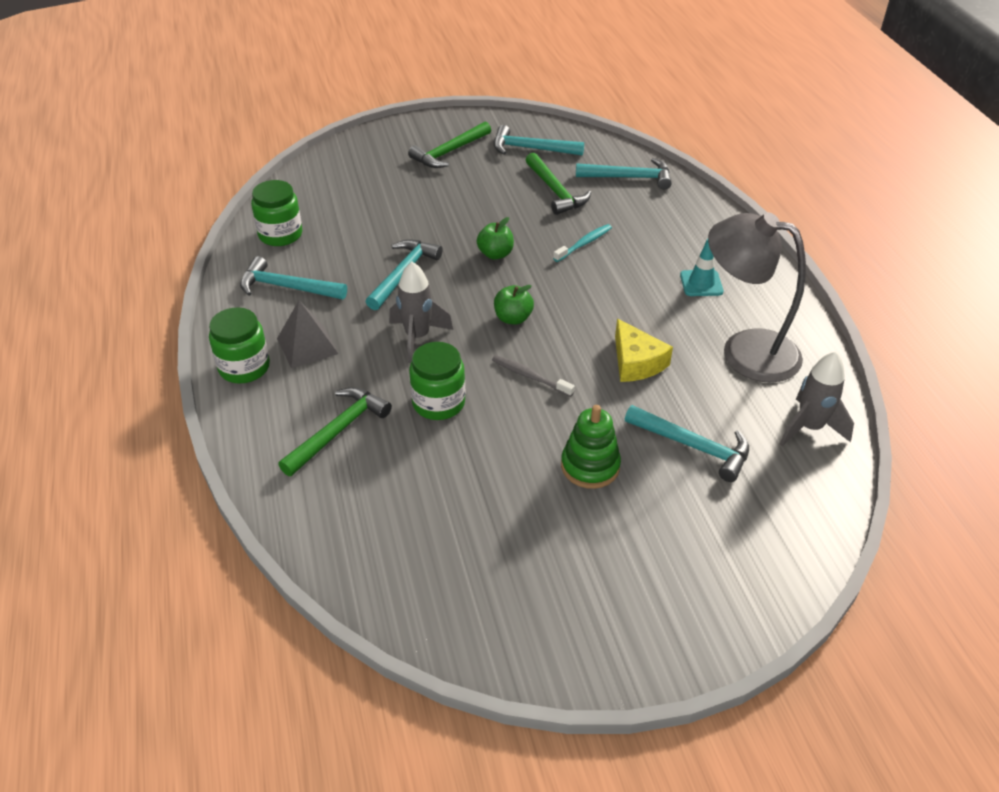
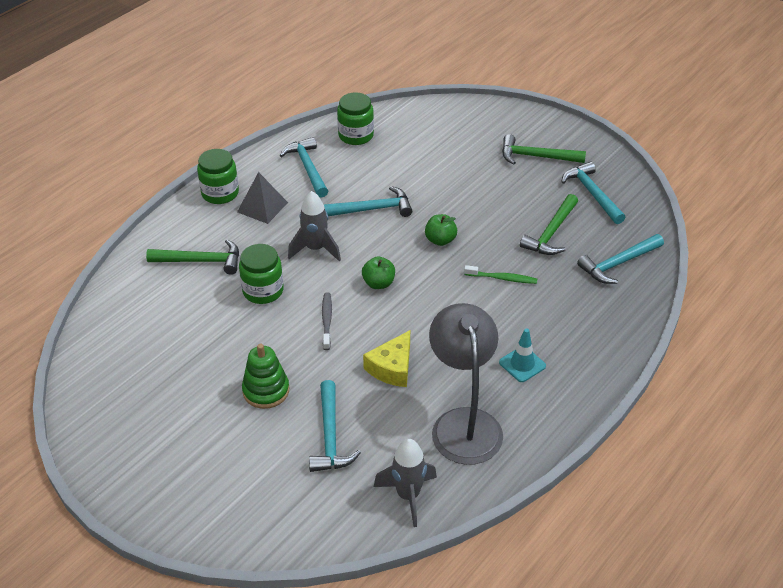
camera: 55 degrees right, 0 degrees up
turquoise toothbrush [553,224,612,262] -> green toothbrush [464,265,537,284]
turquoise hammer [576,158,672,189] -> turquoise hammer turned 90 degrees clockwise [577,234,664,284]

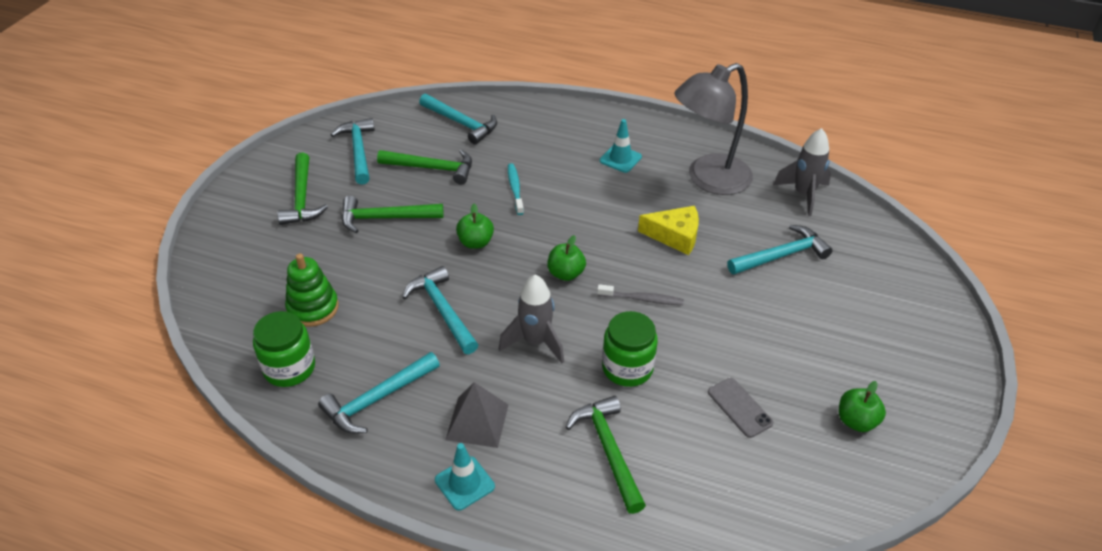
camera: 110 degrees left, 0 degrees up
green jar [197,149,239,204] -> turquoise traffic cone [435,443,495,511]
green stacking toy [242,344,289,409] -> green stacking toy moved to [285,253,339,327]
grey toothbrush [322,292,332,350] -> grey toothbrush turned 150 degrees counterclockwise [597,284,684,305]
green toothbrush [464,265,537,284] -> turquoise toothbrush [508,163,524,215]
turquoise hammer [562,162,626,224] -> turquoise hammer turned 120 degrees clockwise [331,118,375,185]
none -> green hammer [342,196,444,233]
none -> grey phone [708,378,773,438]
none -> green apple [839,381,886,432]

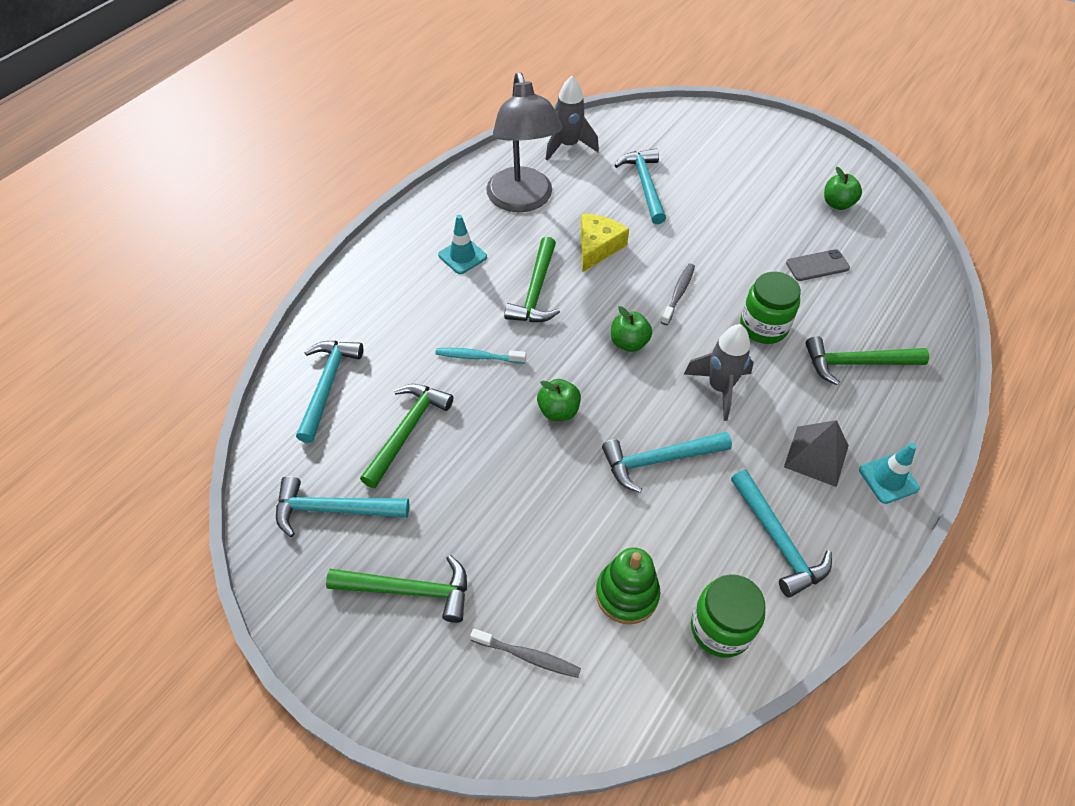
camera: 75 degrees left, 10 degrees up
green hammer [342,196,444,233] -> green hammer moved to [504,237,560,322]
turquoise hammer [419,94,497,144] -> turquoise hammer turned 45 degrees counterclockwise [296,341,363,443]
none -> grey toothbrush [470,628,581,678]

